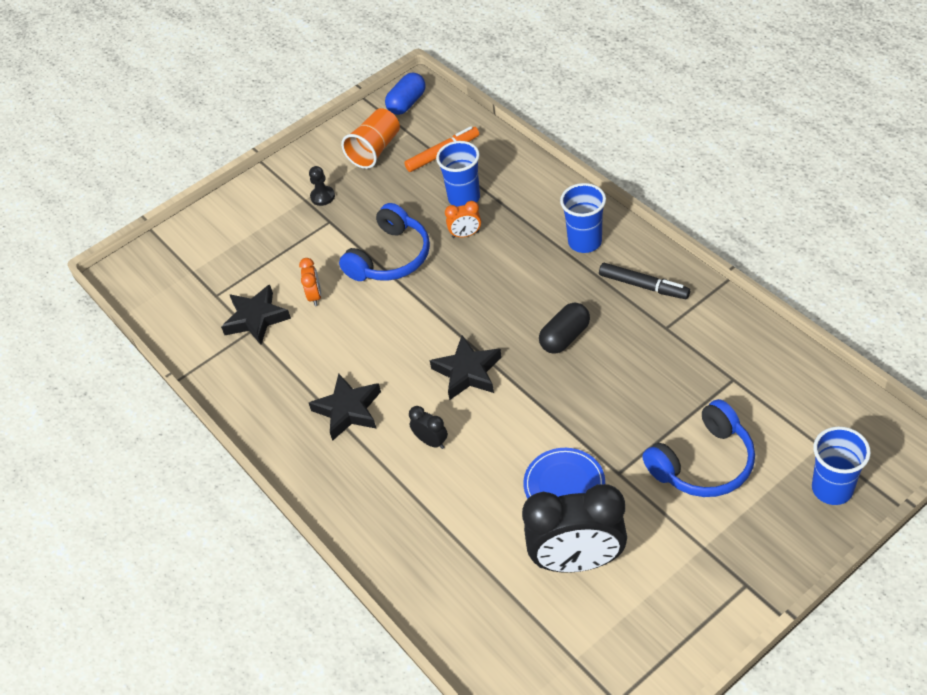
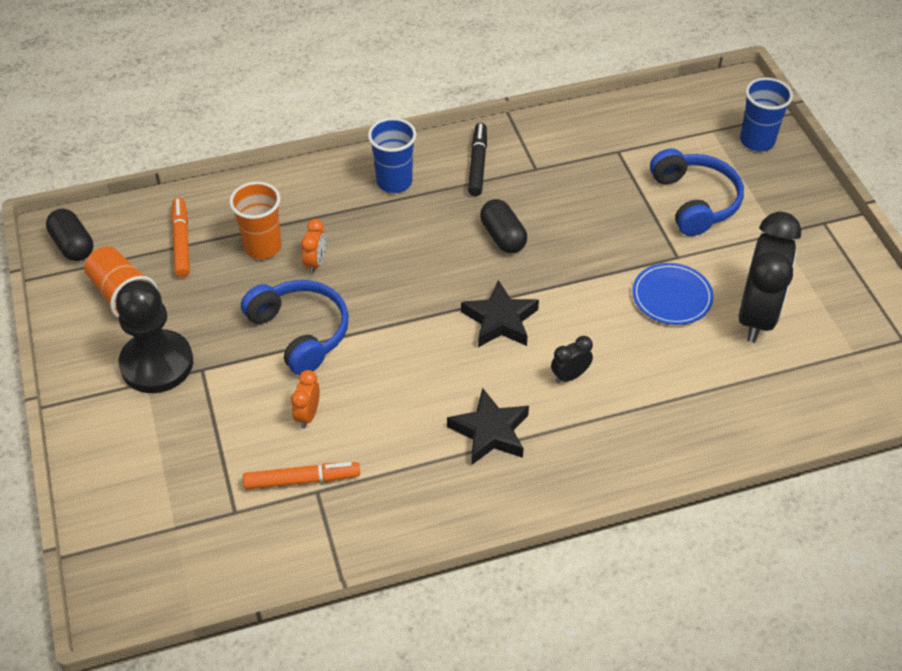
camera: 75 degrees left, 0 degrees up
black star [221,284,291,345] -> orange marker [243,462,360,490]
orange clock [299,258,321,306] -> orange clock turned 90 degrees counterclockwise [291,370,320,429]
black pawn [309,166,335,206] -> black pawn [116,280,193,393], size x2.30
blue capsule [385,73,426,115] -> black capsule [46,209,93,261]
blue cup [436,141,480,207] -> orange cup [229,182,281,259]
black marker [599,263,690,299] -> black marker turned 45 degrees counterclockwise [468,123,487,196]

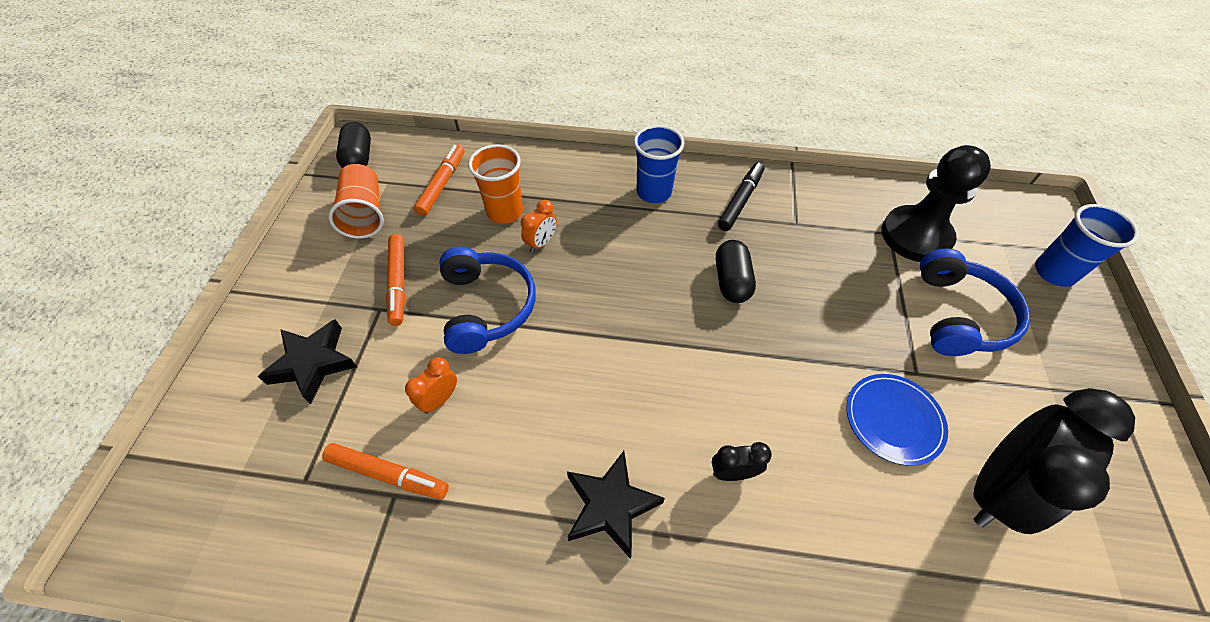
camera: 25 degrees right, 5 degrees up
black pawn [116,280,193,393] -> black pawn moved to [881,145,991,262]
black star [461,280,539,347] -> black star moved to [258,319,357,404]
none -> orange marker [386,234,405,326]

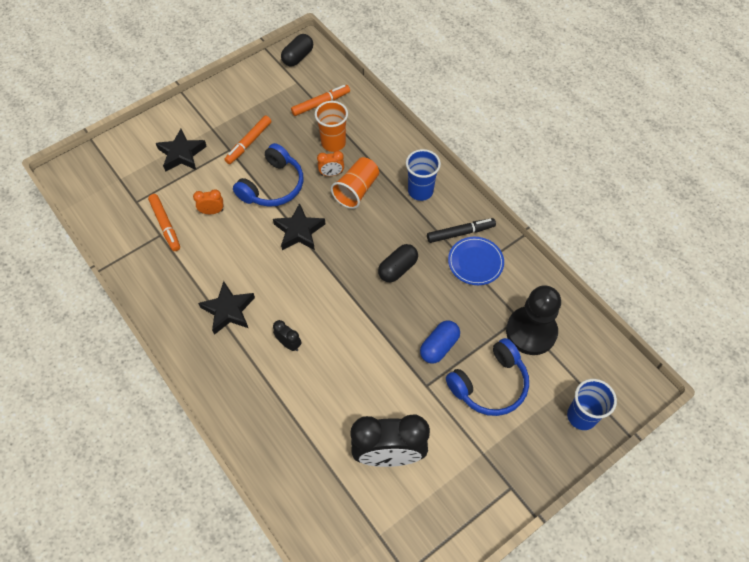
camera: 45 degrees right, 5 degrees up
orange cup [328,164,384,239] -> orange cup moved to [331,157,379,209]
blue plate [846,374,948,466] -> blue plate moved to [448,237,504,285]
none -> black star [273,203,326,250]
none -> blue capsule [420,320,460,364]

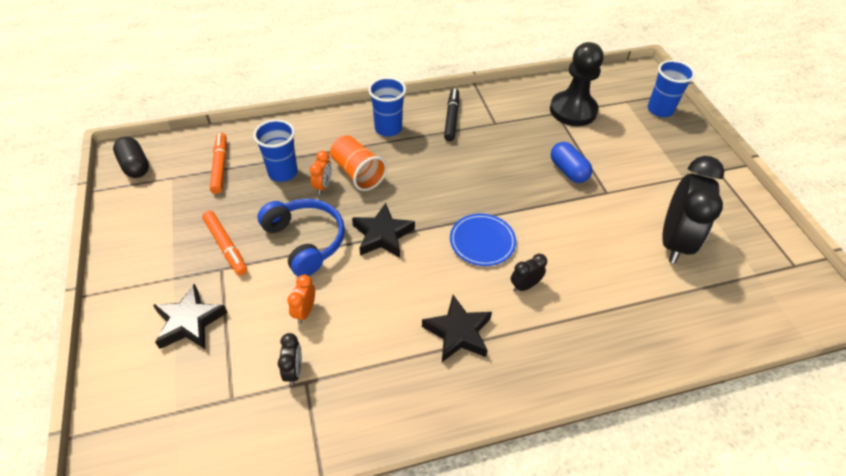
camera: 70 degrees left, 10 degrees down
orange marker [148,194,180,251] -> black clock [278,333,302,385]
orange cup [315,101,348,152] -> blue cup [253,119,298,182]
black capsule [378,244,418,283] -> none
blue headphones [446,338,529,416] -> none
blue plate [448,237,504,285] -> blue plate moved to [450,214,516,266]

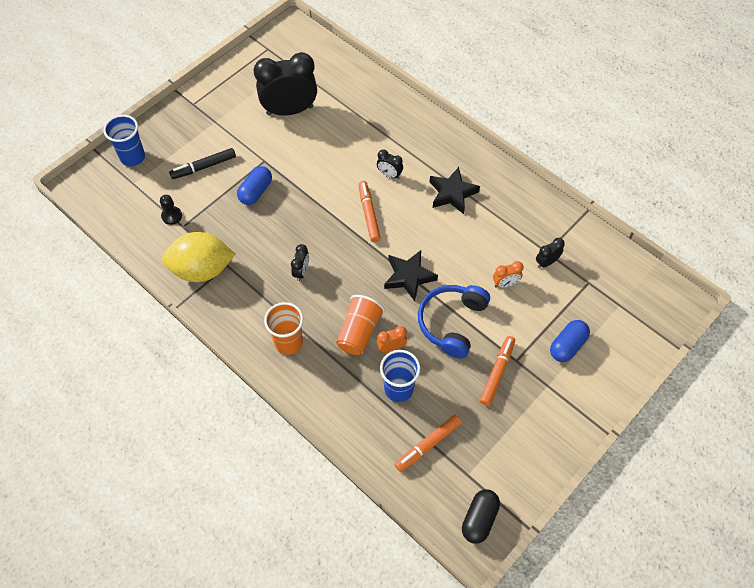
camera: 120 degrees left, 10 degrees up
black star [153,284,228,349] -> blue capsule [550,320,590,362]
blue cup [368,77,406,137] -> orange cup [264,302,304,355]
black marker [444,89,459,141] -> black marker moved to [169,148,236,179]
blue plate [450,214,516,266] -> orange marker [359,181,381,242]
black pawn [550,42,603,126] -> black pawn [160,195,182,225], size x0.43
none -> yellow lemon [162,232,235,282]
none -> black clock [291,244,309,281]

